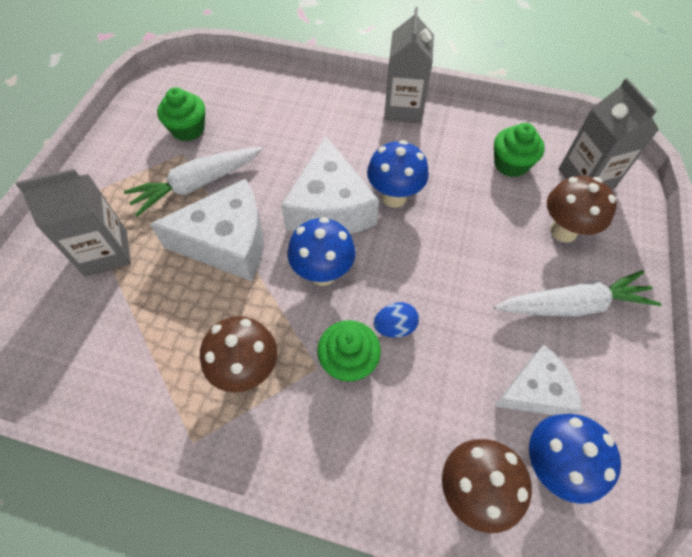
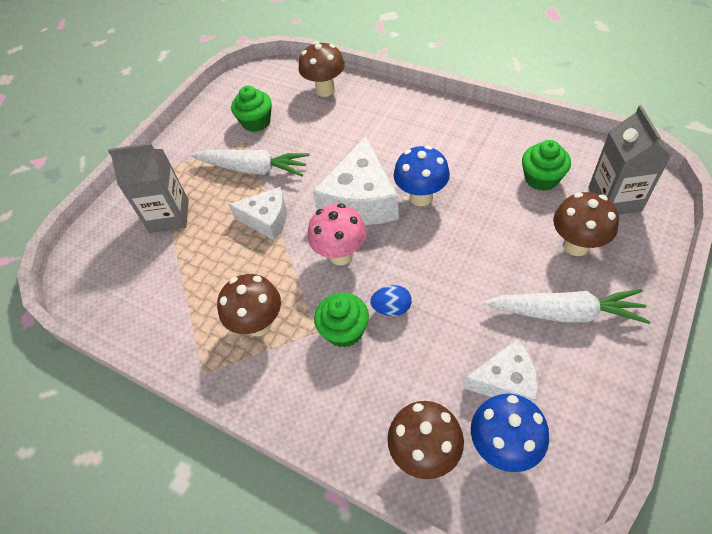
camera: 20 degrees right, 5 degrees down
white carrot [124,147,263,217] -> white carrot turned 150 degrees counterclockwise [191,150,310,177]
white cheese [150,179,263,281] -> white cheese [228,187,287,241], size x0.62
blue mushroom [288,217,356,286] -> pink mushroom [308,203,366,266]
grey carton [384,7,434,123] -> none
none -> brown mushroom [299,41,345,97]

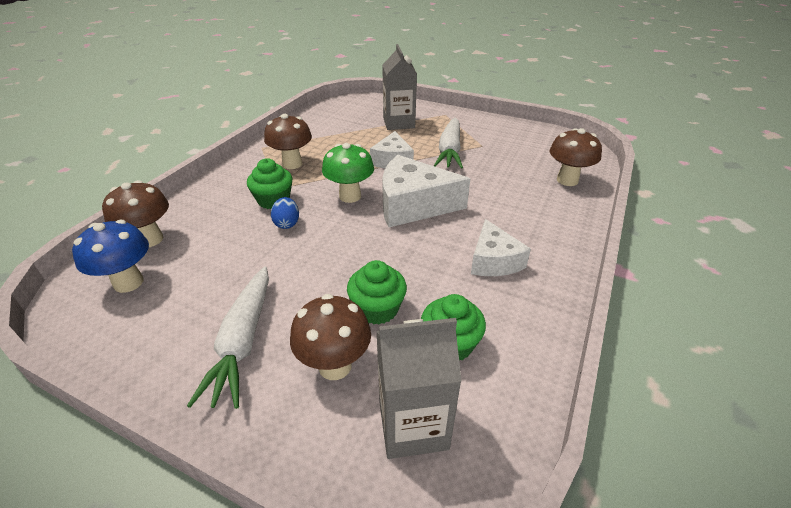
camera: 80 degrees right, 15 degrees down
green cupcake [231,86,272,132] -> green cupcake moved to [347,260,407,325]
pink mushroom [308,203,366,266] -> green mushroom [322,143,374,203]
blue mushroom [394,145,450,206] -> none
white cheese [463,339,538,404] -> white cheese moved to [471,219,531,276]

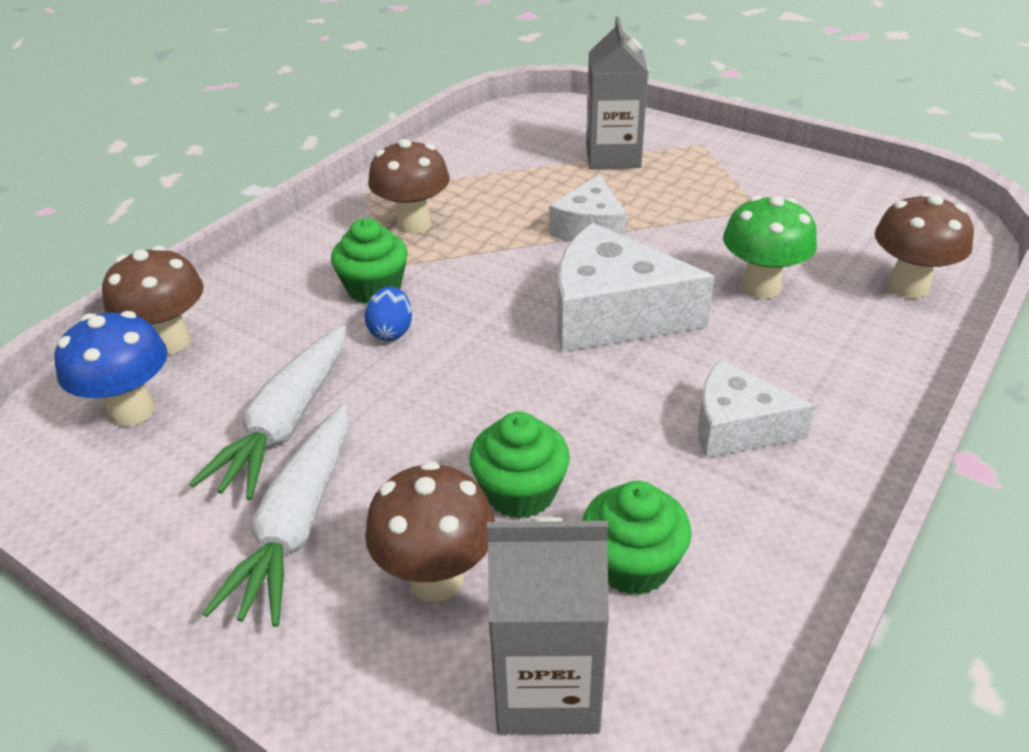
camera: 10 degrees right, 0 degrees up
green mushroom [322,143,374,203] -> green mushroom moved to [723,196,817,299]
white carrot [434,117,463,169] -> white carrot moved to [189,325,346,500]
white cheese [471,219,531,276] -> white cheese turned 105 degrees clockwise [698,359,815,458]

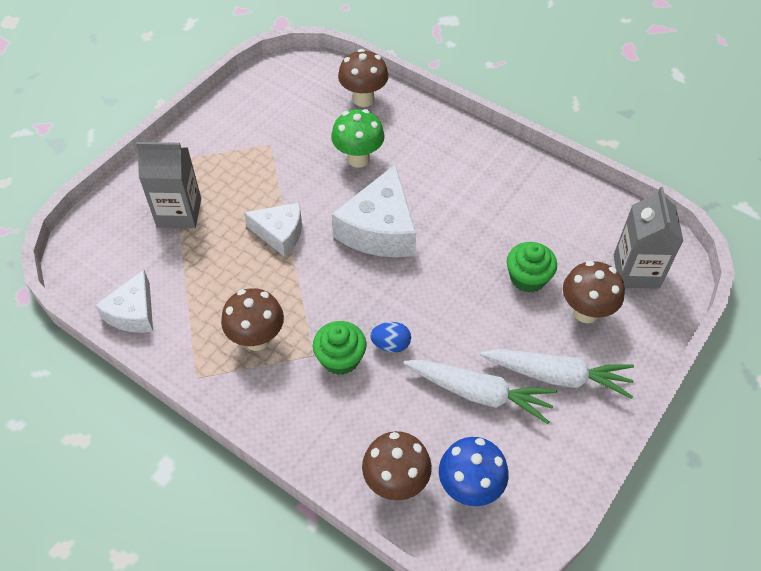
camera: 90 degrees left, 15 degrees up
green cupcake [582,481,692,595] -> none
white cheese [698,359,815,458] -> white cheese moved to [95,270,153,333]

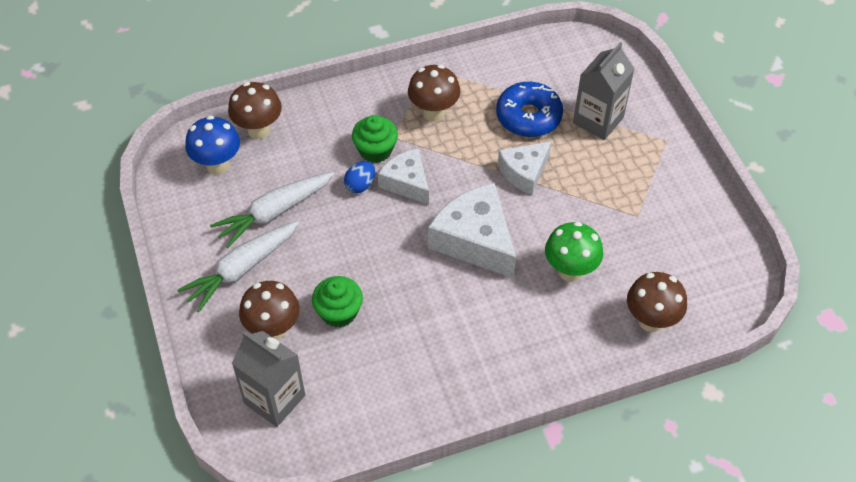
camera: 125 degrees right, 0 degrees up
white cheese [95,270,153,333] -> white cheese moved to [378,148,429,204]
none -> blue donut [496,82,563,137]

